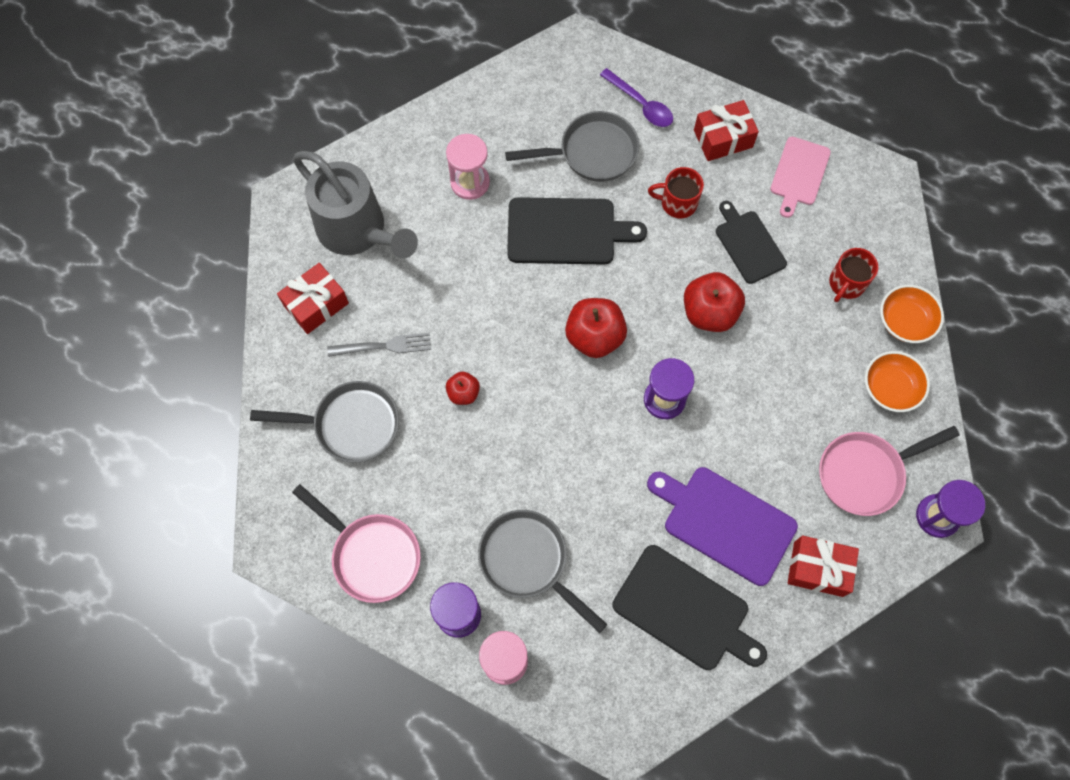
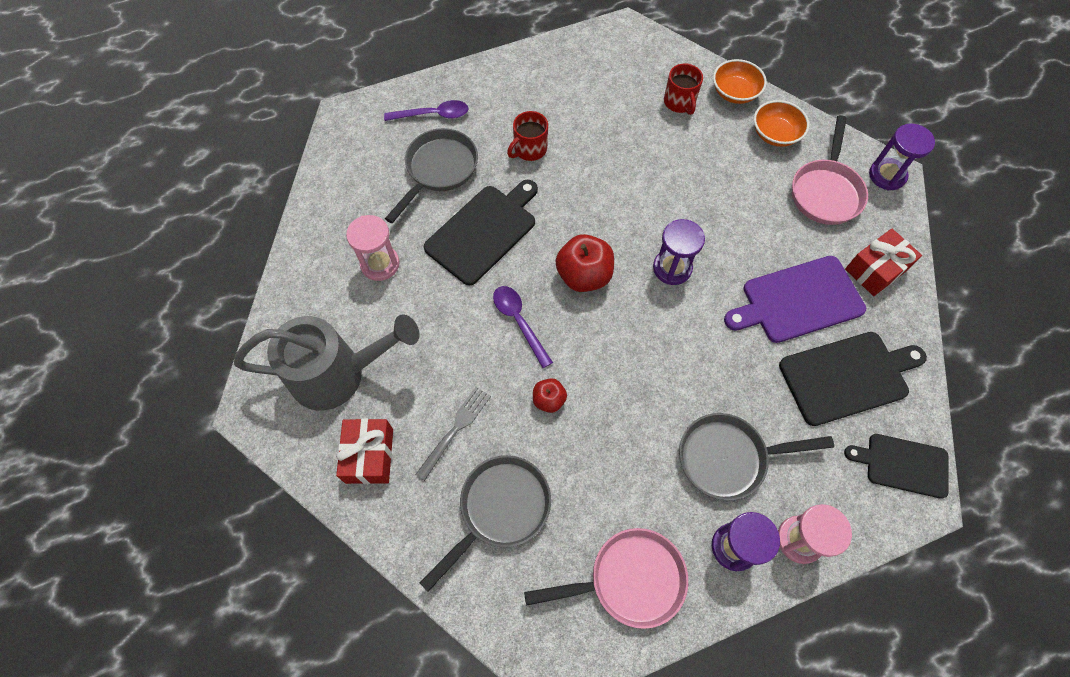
camera: 50 degrees left, 5 degrees down
red apple [684,272,745,332] -> none
red gift [694,100,759,161] -> none
black cutting board [716,201,787,284] -> black cutting board moved to [844,434,948,499]
pink cutting board [770,137,831,218] -> none
none -> purple spoon [493,286,553,368]

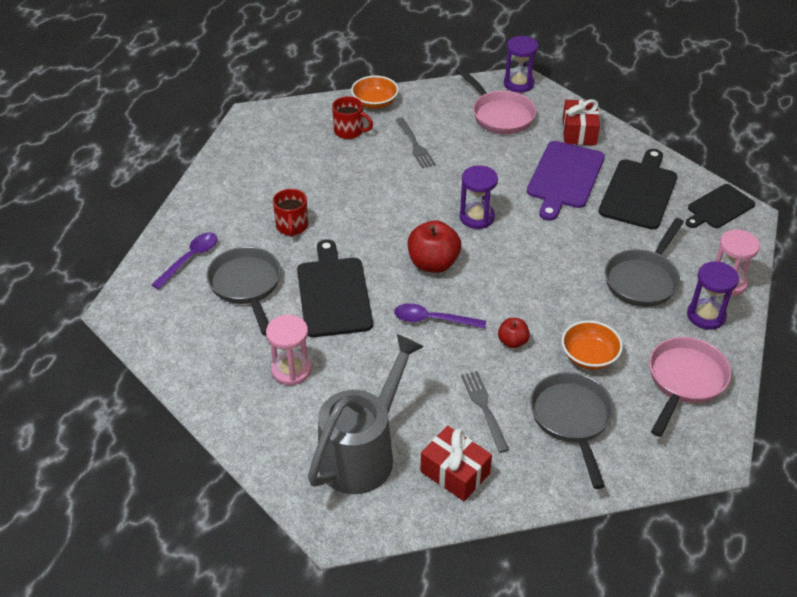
camera: 50 degrees left, 20 degrees down
orange bowl [754,100,809,147] -> orange bowl moved to [561,320,623,370]
none -> grey fork [396,118,436,169]

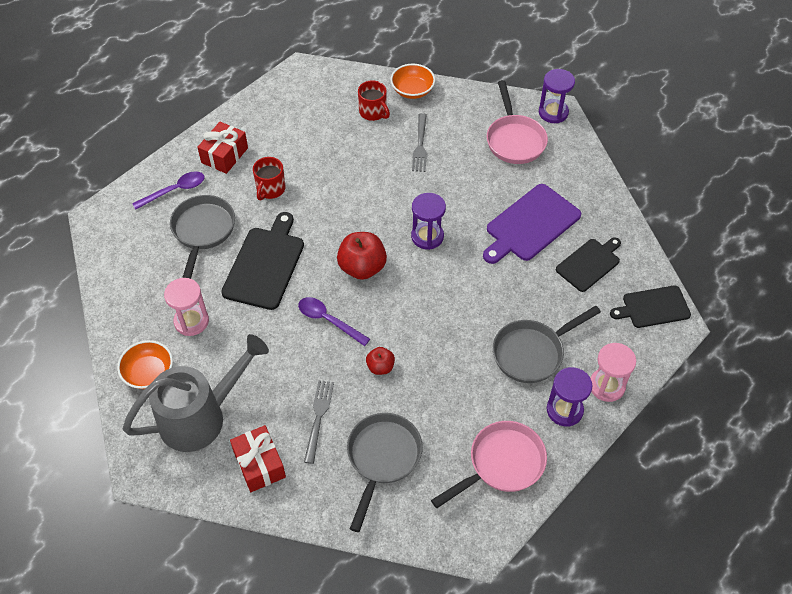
camera: 25 degrees right, 10 degrees up
orange bowl [561,320,623,370] -> orange bowl moved to [117,340,173,389]
red gift [562,99,600,145] -> red gift moved to [197,122,248,174]
black cutting board [599,149,677,230] -> black cutting board [556,237,621,292], size x0.65

